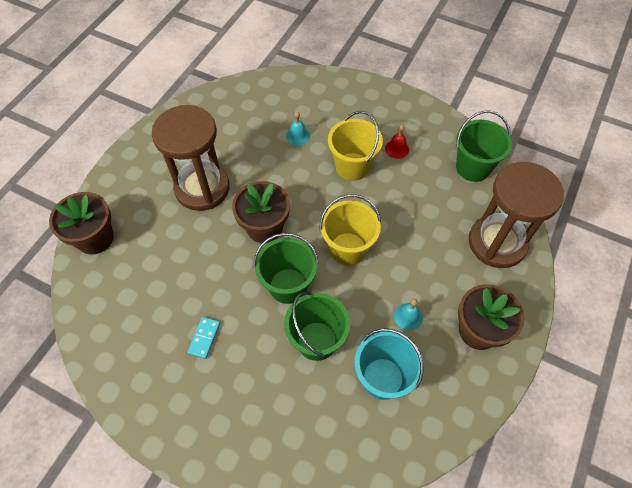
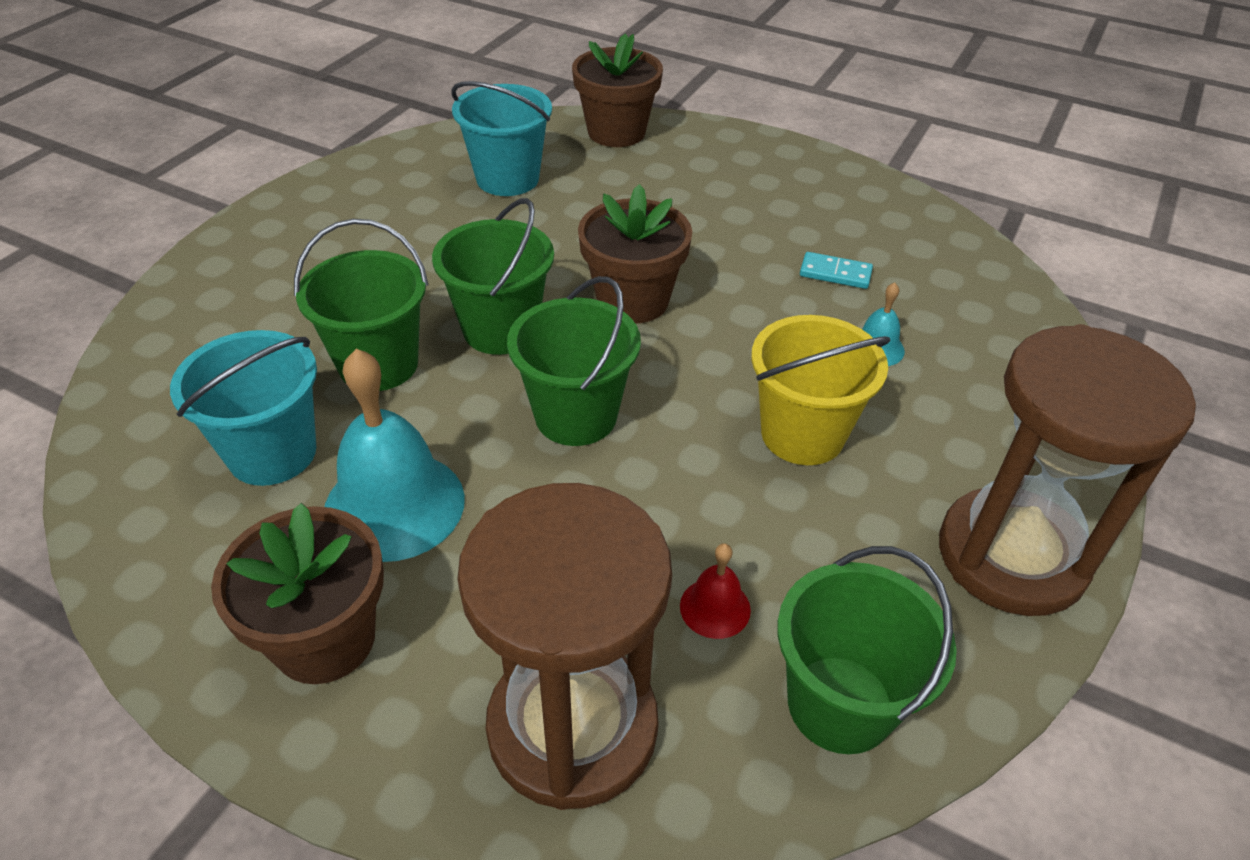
camera: 90 degrees right, 15 degrees down
brown hourglass [152,105,230,211] -> brown hourglass moved to [939,324,1196,616]
turquoise domino [187,317,220,359] -> turquoise domino moved to [800,252,873,289]
yellow bucket [320,194,381,266] -> green bucket [507,276,641,446]
red bell [385,125,409,159] -> red bell moved to [680,543,751,639]
turquoise bell [394,299,423,331] -> turquoise bell [325,349,465,562], size x2.14
none -> turquoise bucket [451,81,552,196]

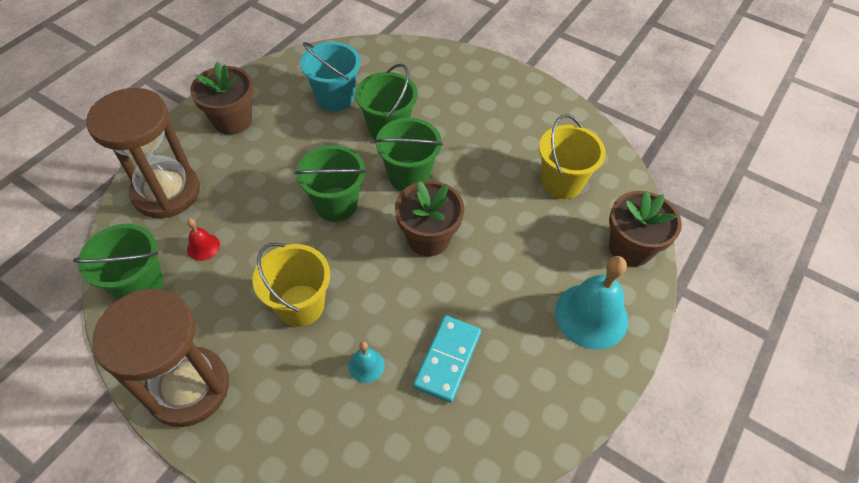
camera: 95 degrees right, 10 degrees up
turquoise bell [325,349,465,562] -> turquoise bell moved to [555,256,628,349]
turquoise bucket [451,81,552,196] -> yellow bucket [539,114,606,199]
turquoise domino [800,252,873,289] -> turquoise domino [413,315,481,403], size x1.71

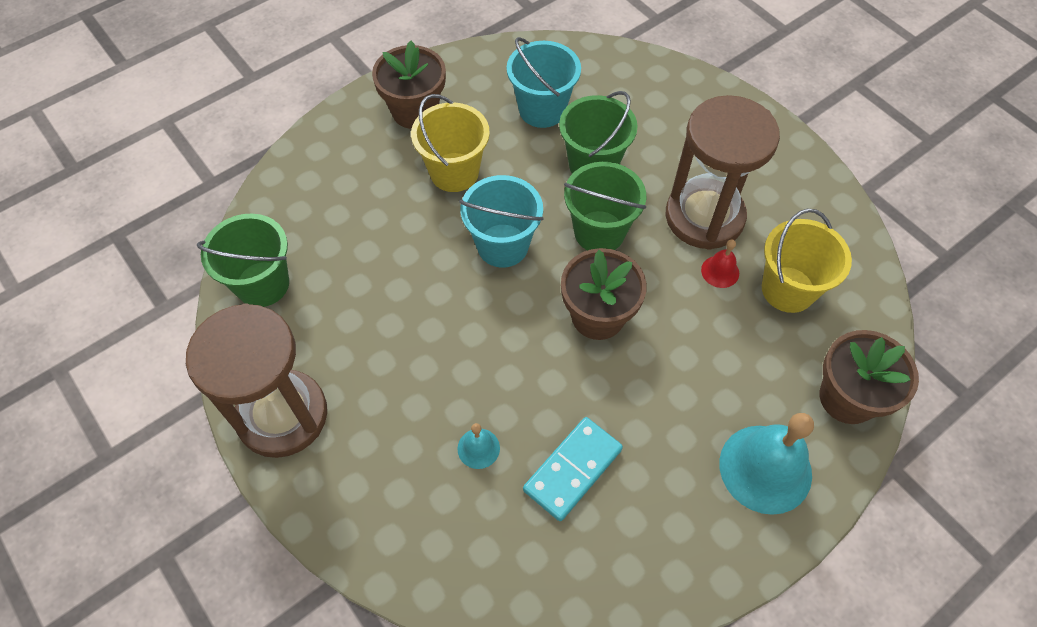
camera: 20 degrees right, 5 degrees up
brown hourglass [86,88,200,218] -> brown hourglass moved to [666,95,780,250]
red bell [187,218,220,261] -> red bell moved to [701,239,739,288]
yellow bucket [253,243,330,327] -> yellow bucket moved to [411,94,490,192]
green bucket [295,145,367,222] -> turquoise bucket [459,175,544,268]

